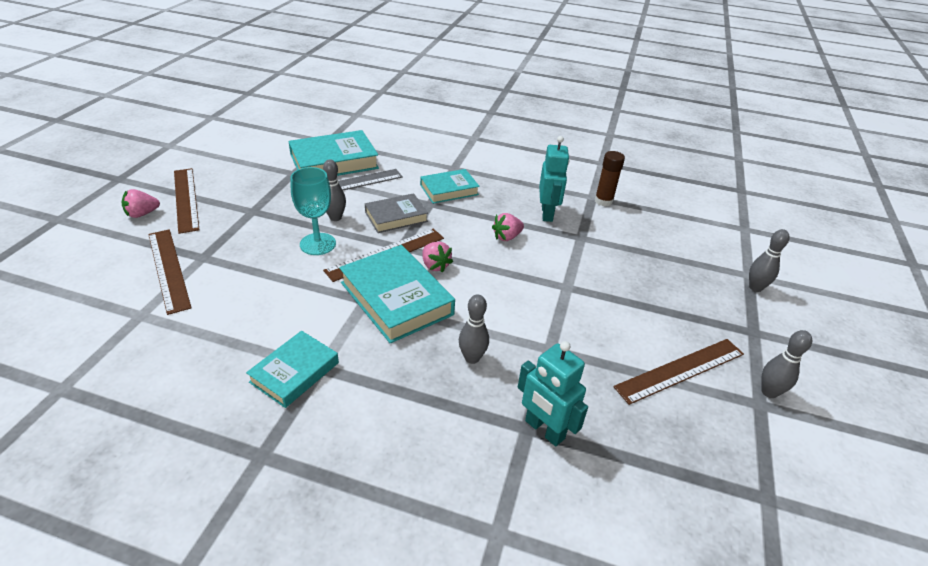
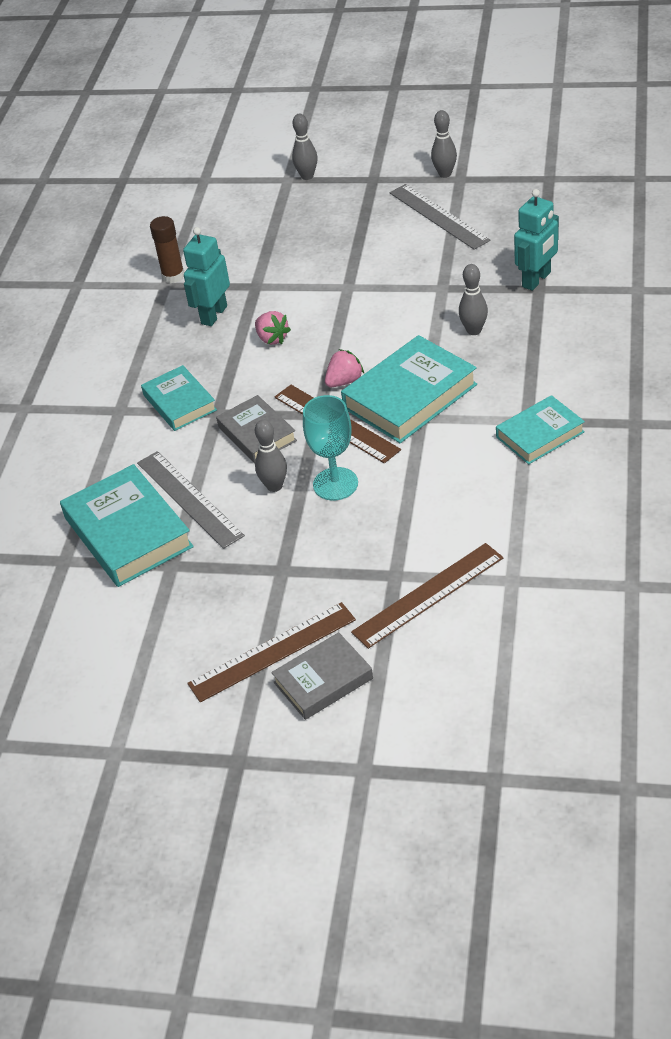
camera: 90 degrees left, 5 degrees up
pink strawberry [122,189,160,218] -> grey book [271,632,373,720]
turquoise book [246,331,339,408] -> turquoise book turned 60 degrees counterclockwise [496,395,585,464]
turquoise robot [539,136,569,222] -> turquoise robot turned 60 degrees counterclockwise [183,227,230,326]
brown ruler [613,339,744,405] -> grey ruler [390,184,491,250]

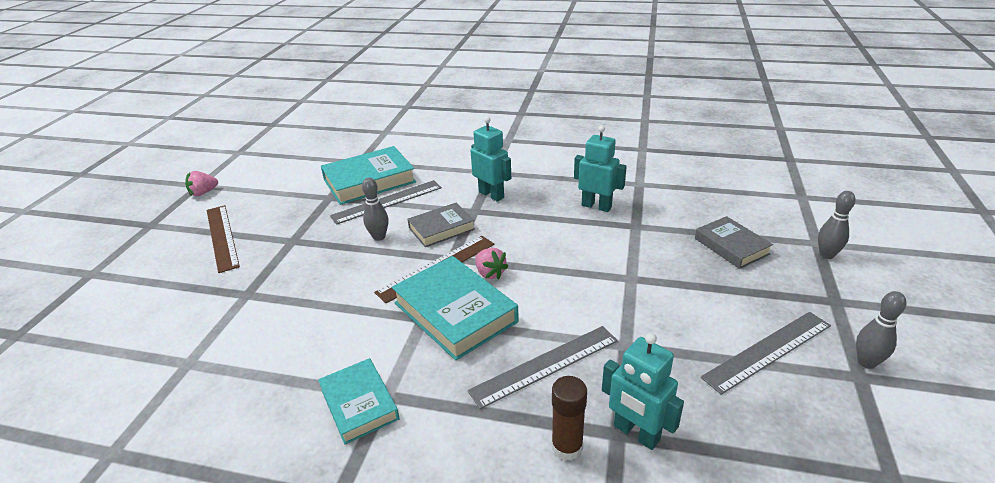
camera: 90 degrees right, 10 degrees down
turquoise book [141,365,217,431] -> turquoise robot [471,117,511,202]
brown glue stick [150,216,184,283] -> brown glue stick moved to [551,376,587,461]
pink strawberry [255,311,291,345] -> pink strawberry moved to [185,171,218,196]
grey book [271,632,373,720] -> grey book moved to [695,216,773,269]
turquoise goblet [303,395,358,500] -> none
brown ruler [351,543,503,649] -> none
grey bowling pin [459,264,488,335] -> grey ruler [467,326,618,409]

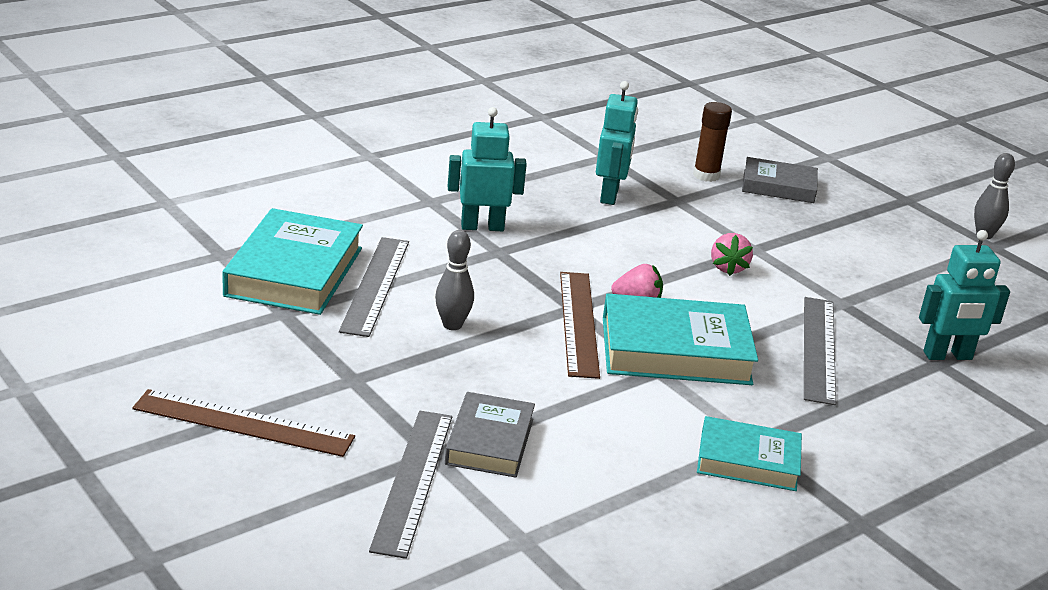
camera: 55 degrees left, 5 degrees down
pink strawberry [185,171,218,196] -> pink strawberry moved to [711,233,753,276]
grey book [408,202,475,247] -> grey book moved to [445,392,535,478]
brown glue stick [551,376,587,461] -> brown glue stick moved to [693,102,732,182]
turquoise robot [574,125,627,212] -> turquoise robot turned 120 degrees clockwise [596,81,638,205]
grey ruler [701,312,831,395] -> grey ruler moved to [369,411,452,559]
grey bowling pin [818,191,855,259] -> none

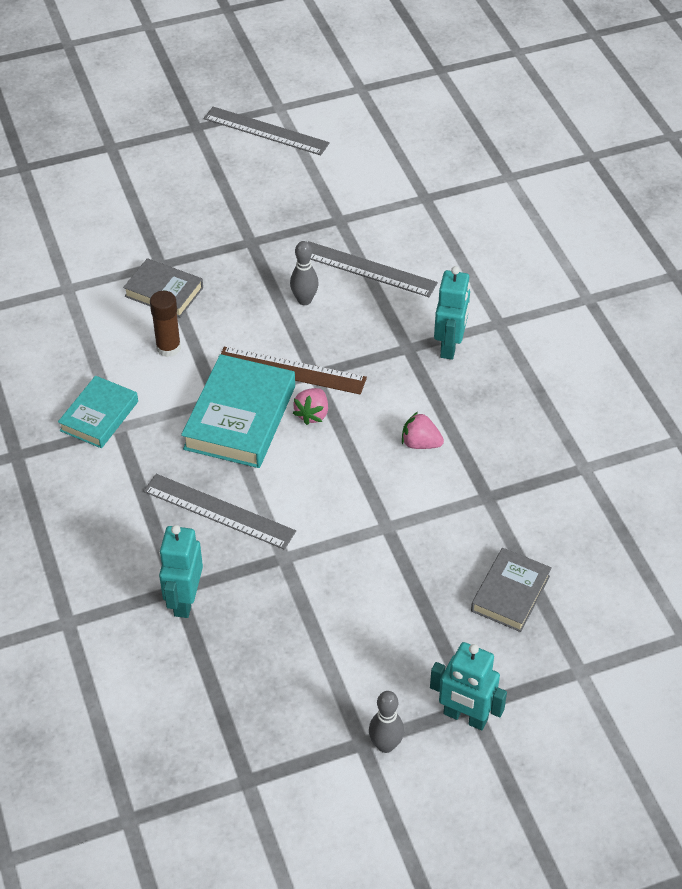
camera: 110 degrees right, 20 degrees up
brown ruler [132,389,355,457] -> none
turquoise book [222,208,363,315] -> none
grey ruler [369,411,452,559] -> grey ruler moved to [204,107,330,155]
turquoise robot [596,81,638,205] -> turquoise robot moved to [430,642,507,730]
brown glue stick [693,102,732,182] -> brown glue stick moved to [150,291,181,357]
pink strawberry [711,233,753,276] -> pink strawberry moved to [402,412,444,449]

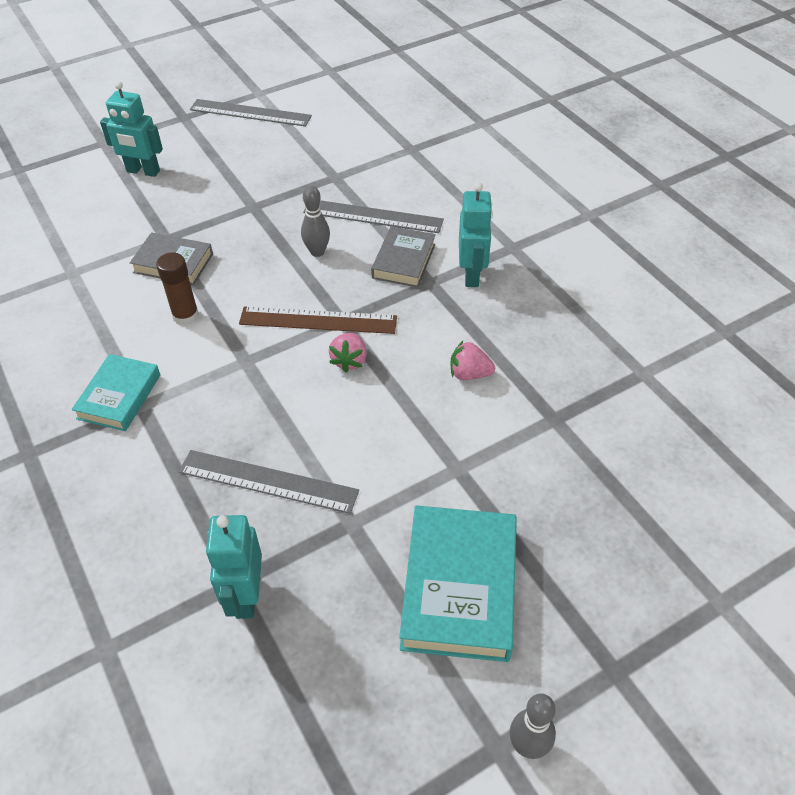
camera: 10 degrees left, 0 degrees up
turquoise book [181,354,295,468] -> turquoise book moved to [399,505,517,662]
turquoise robot [430,642,507,730] -> turquoise robot moved to [100,81,163,177]
grey book [471,548,552,632] -> grey book moved to [371,226,436,288]

